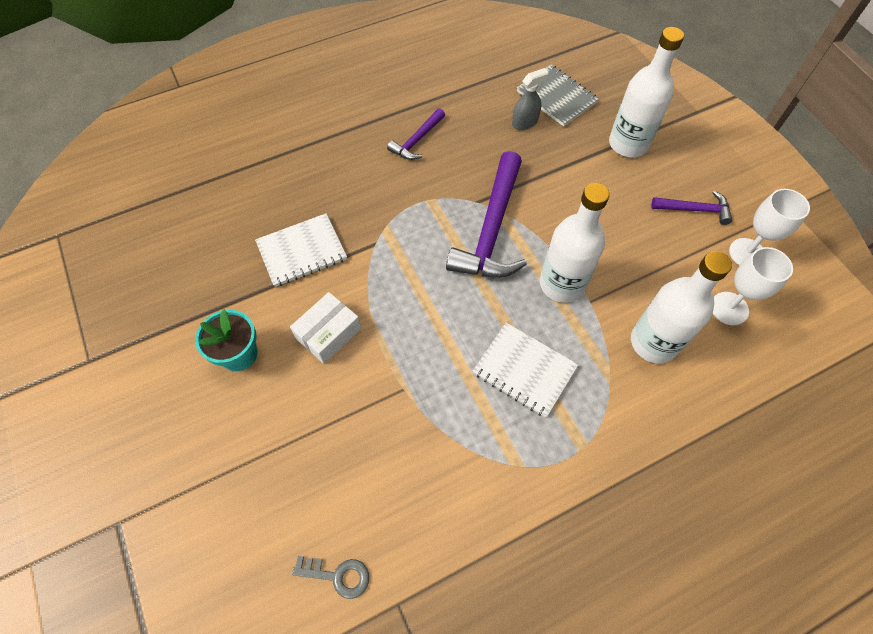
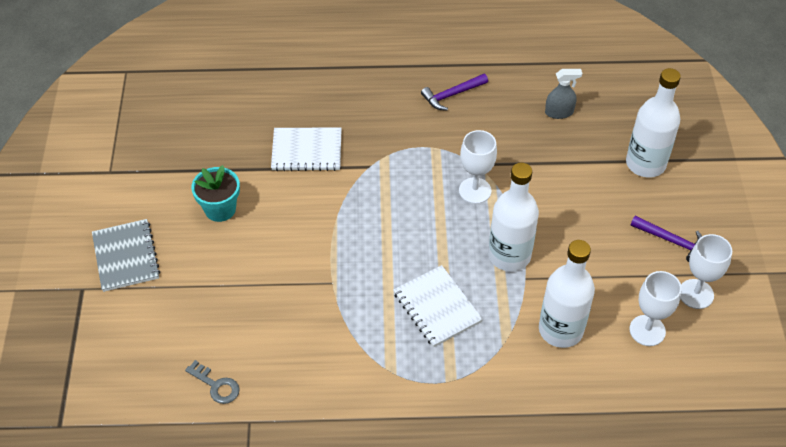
camera: 25 degrees right, 10 degrees down
white box [290,292,361,364] -> none
purple hammer [446,151,527,278] -> white goblet [459,130,497,204]
grey notebook [517,65,599,127] -> grey notebook moved to [92,219,160,292]

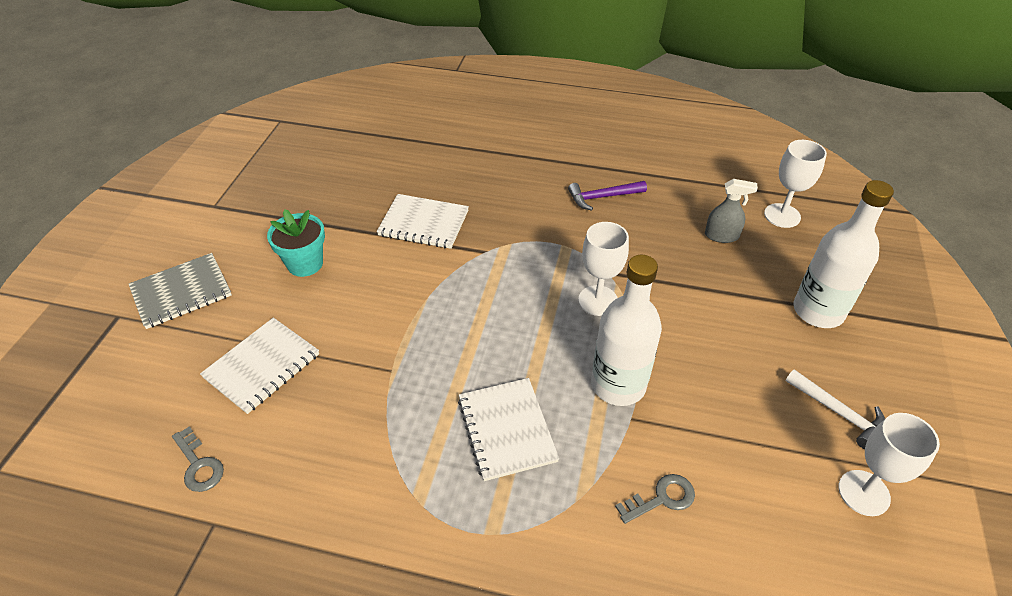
camera: 15 degrees right, 5 degrees down
grey notebook [92,219,160,292] -> grey notebook turned 60 degrees clockwise [129,253,232,329]
white bottle [539,240,595,348] -> grey key [615,474,695,524]
purple hammer [630,216,702,262] -> white hammer [786,369,885,449]
white goblet [630,271,682,346] -> white goblet moved to [764,140,827,228]
none -> white notebook [200,318,319,414]

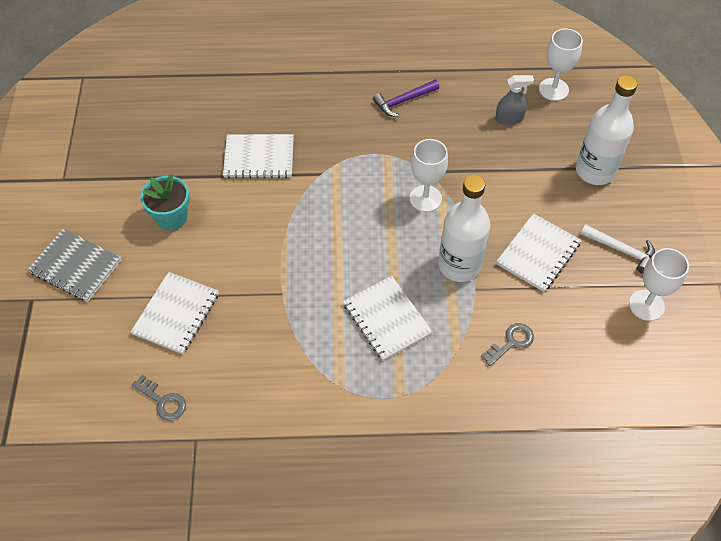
camera: 15 degrees left, 10 degrees up
grey notebook [129,253,232,329] -> grey notebook turned 75 degrees clockwise [28,229,122,302]
none -> white notebook [496,213,581,292]

